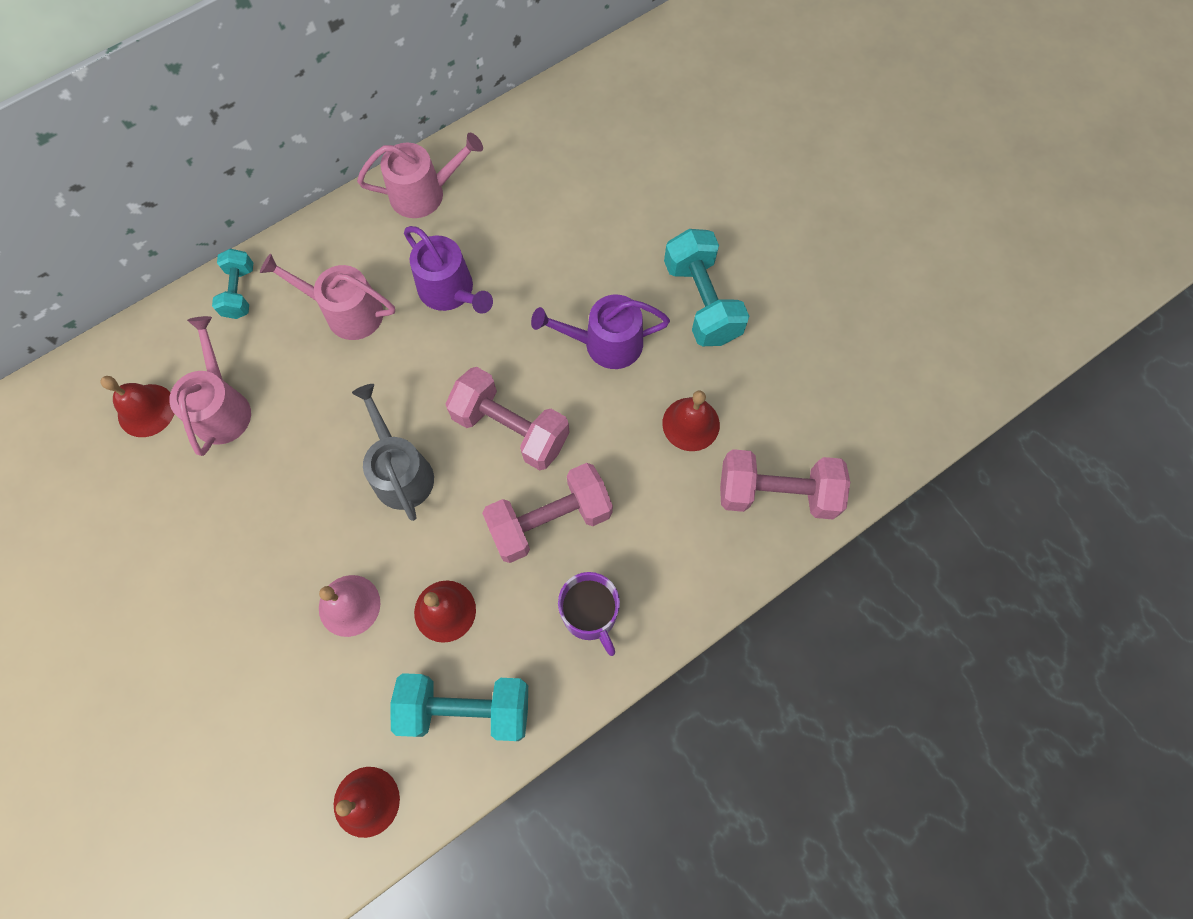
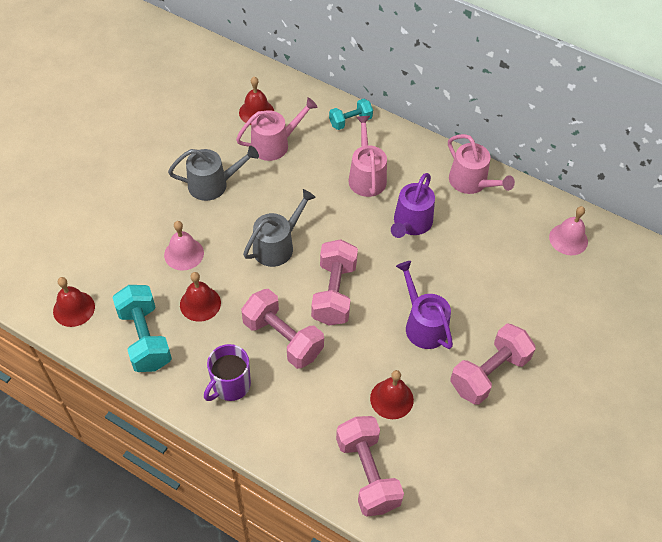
camera: 65 degrees right, 15 degrees down
turquoise dumbbell [664,229,749,346] -> pink dumbbell [450,323,536,405]
none -> grey watering can [168,146,259,201]
none -> pink bell [549,206,588,255]

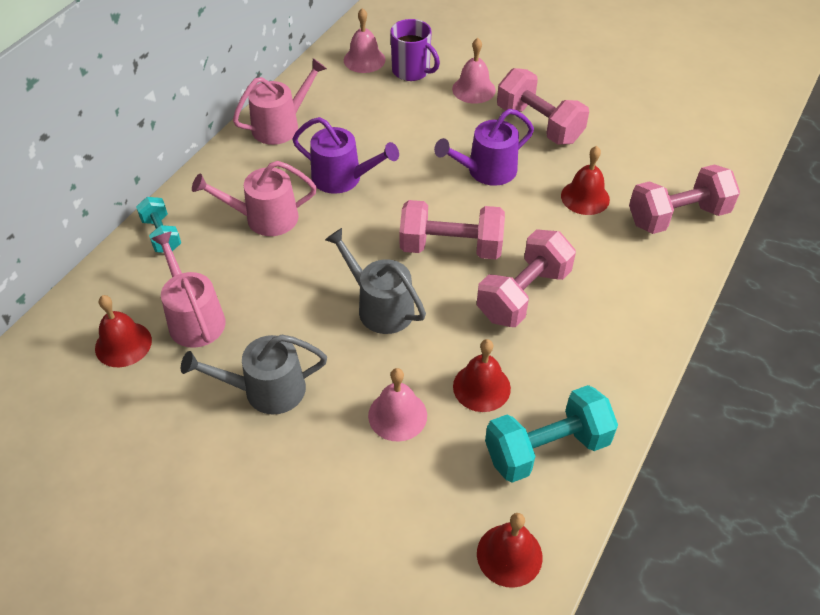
camera: 90 degrees left, 5 degrees down
grey watering can [168,146,259,201] -> grey watering can turned 90 degrees counterclockwise [181,335,327,414]
purple mug [204,344,251,401] -> purple mug moved to [390,19,440,81]
none -> pink bell [452,38,496,104]

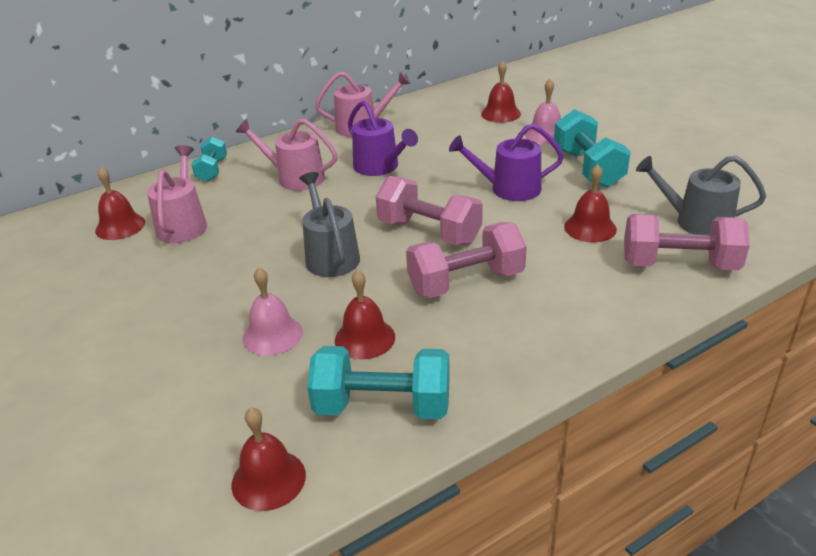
camera: 30 degrees right, 15 degrees down
grey watering can [181,335,327,414] -> grey watering can moved to [636,156,766,235]
pink bell [344,8,386,73] -> none
purple mug [390,19,440,81] -> red bell [481,60,521,123]
pink dumbbell [497,68,589,145] -> turquoise dumbbell [554,109,631,187]

